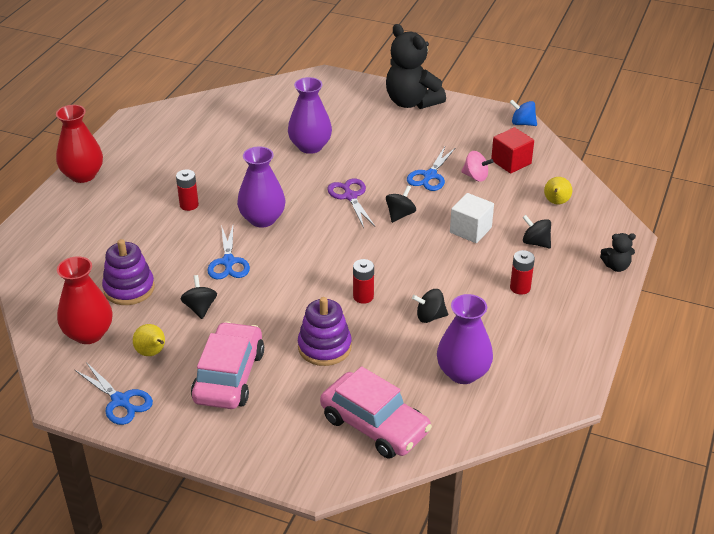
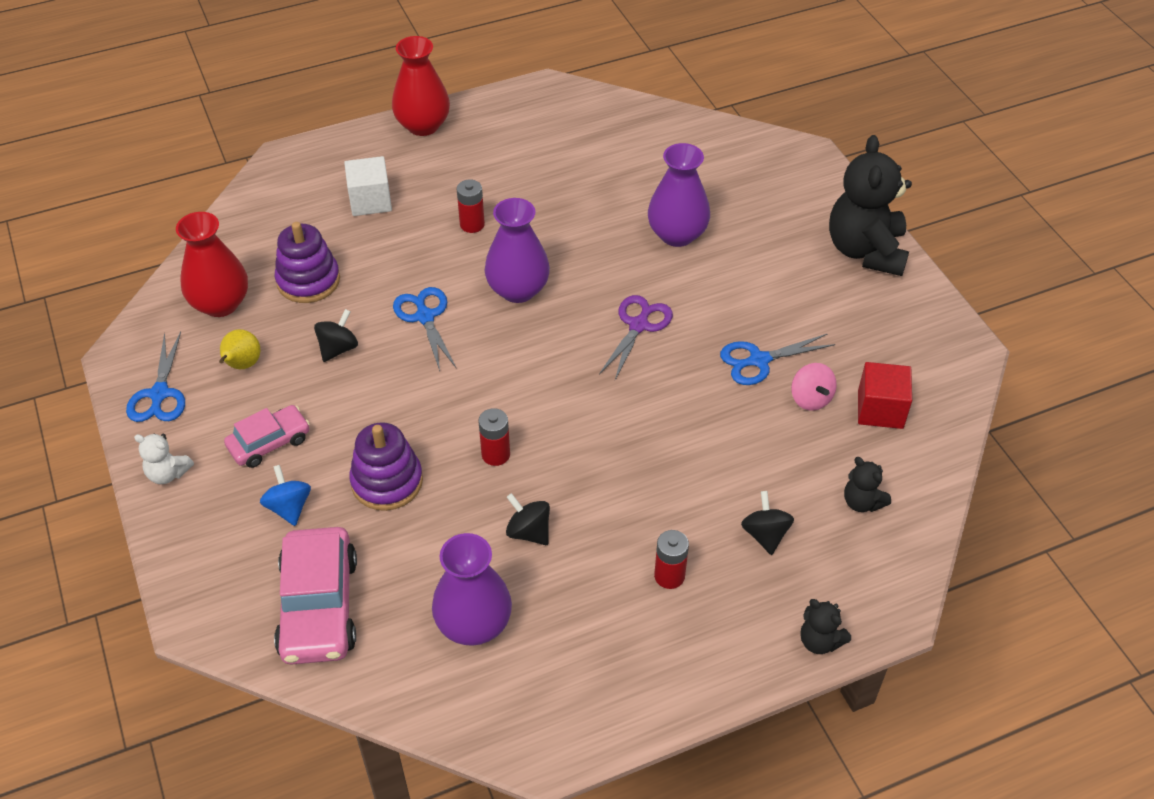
camera: 45 degrees right, 10 degrees up
pink car [191,322,264,409] -> pink car [224,405,310,468], size x0.60
blue scissors [207,225,250,279] -> blue scissors turned 120 degrees clockwise [393,287,457,371]
black spinning top [386,185,416,223] -> none
white cube [450,193,494,243] -> white cube moved to [344,156,392,216]
blue spinning top [510,100,537,126] -> blue spinning top moved to [260,465,311,526]
yellow pear [544,177,572,204] -> black teddy bear [844,457,891,512]
none -> white teddy bear [134,433,194,484]

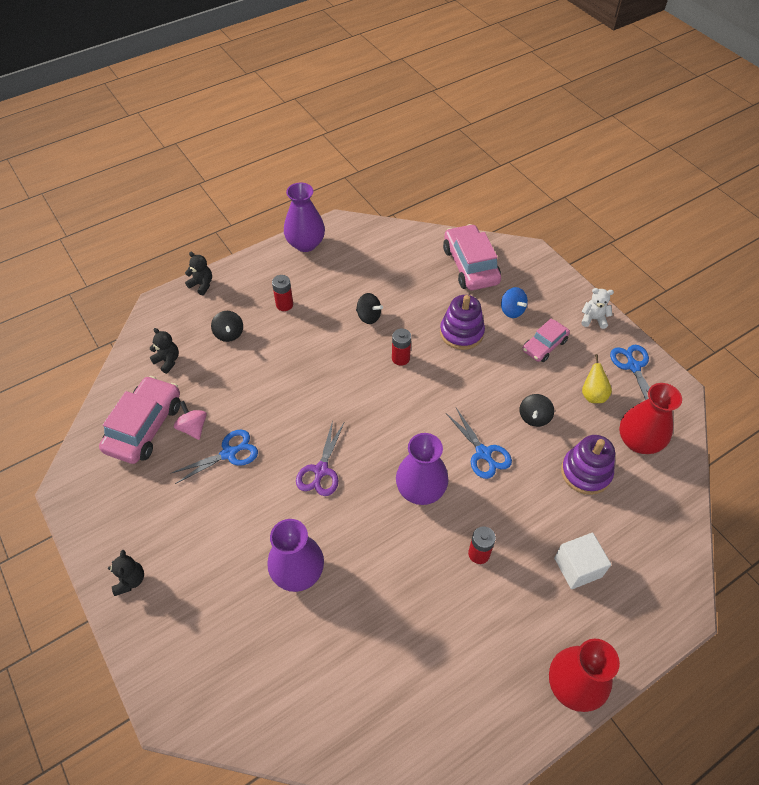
camera: 170 degrees right, 5 degrees up
purple vase [432,533,512,646] -> purple vase moved to [284,183,325,252]
black teddy bear [829,135,912,276] -> black teddy bear [108,550,144,596], size x0.46
red cube [858,362,912,429] -> pink car [99,376,181,464]

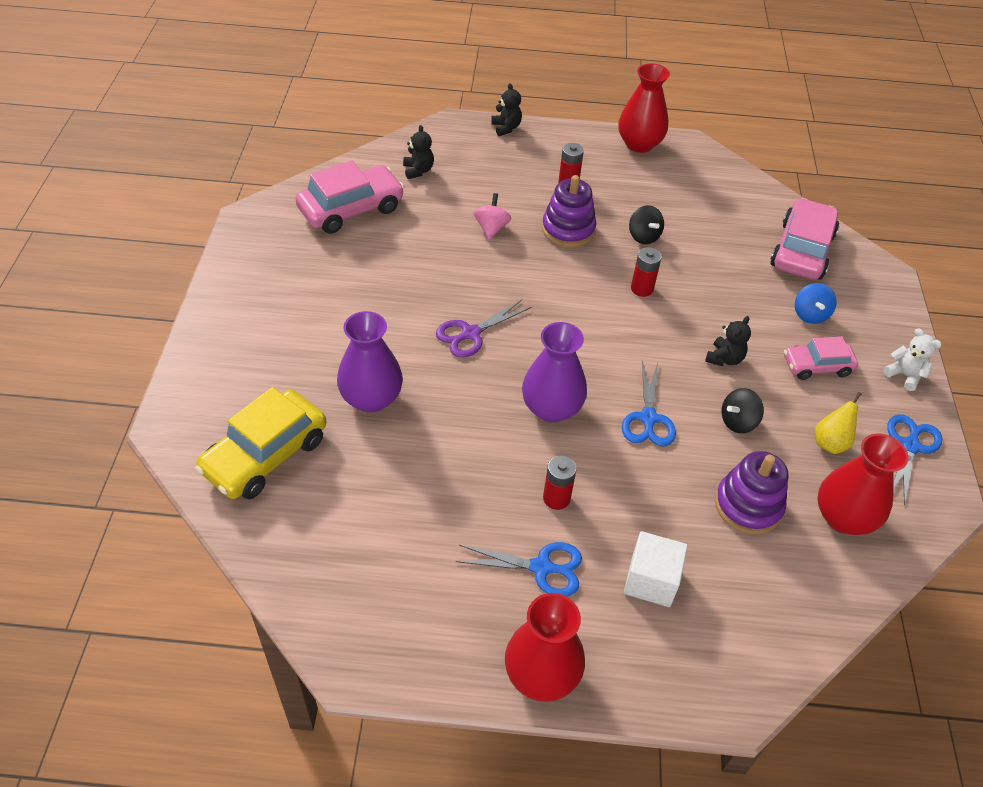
camera: 35 degrees right, 5 degrees down
black teddy bear [108,550,144,596] -> black teddy bear moved to [705,316,751,366]
blue scissors [172,430,258,484] -> blue scissors moved to [456,542,582,597]
pink spinning top [174,401,207,440] -> pink spinning top moved to [474,193,512,239]
black spinning top [211,311,243,342] -> none
purple vase [284,183,325,252] -> red vase [618,63,670,153]
purple stacking toy [440,295,485,350] -> purple stacking toy moved to [542,175,597,247]
none -> yellow car [195,387,326,499]

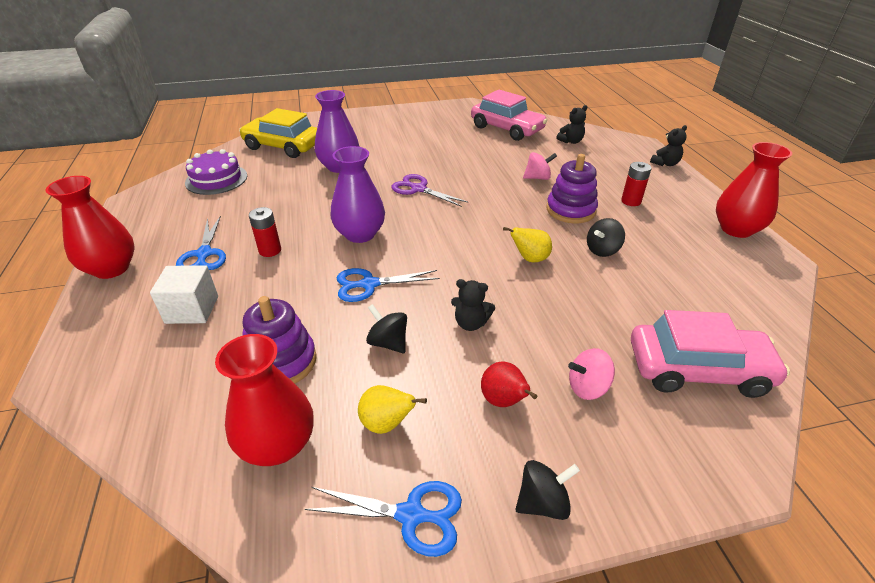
camera: 75 degrees right, 10 degrees down
red battery [631,247,662,297] -> yellow pear [503,227,552,263]
pink car [784,336,858,380] -> red pear [481,361,537,407]
blue spinning top [795,283,837,324] -> pink spinning top [568,348,615,400]
white teddy bear [883,328,942,391] -> black spinning top [515,460,580,520]
none -> purple cake [185,149,247,195]

